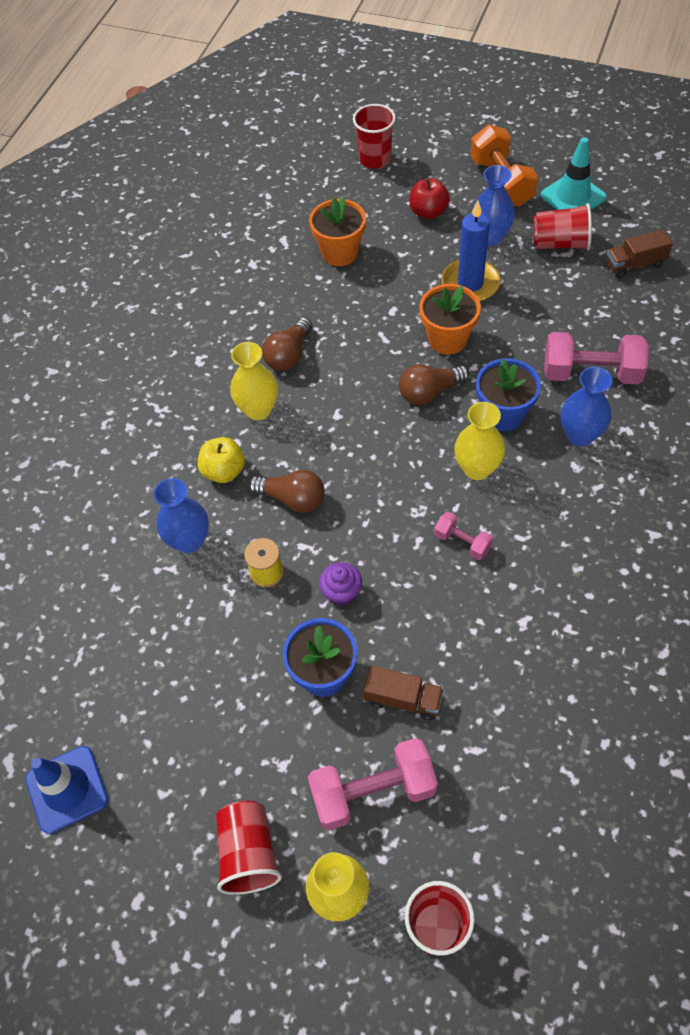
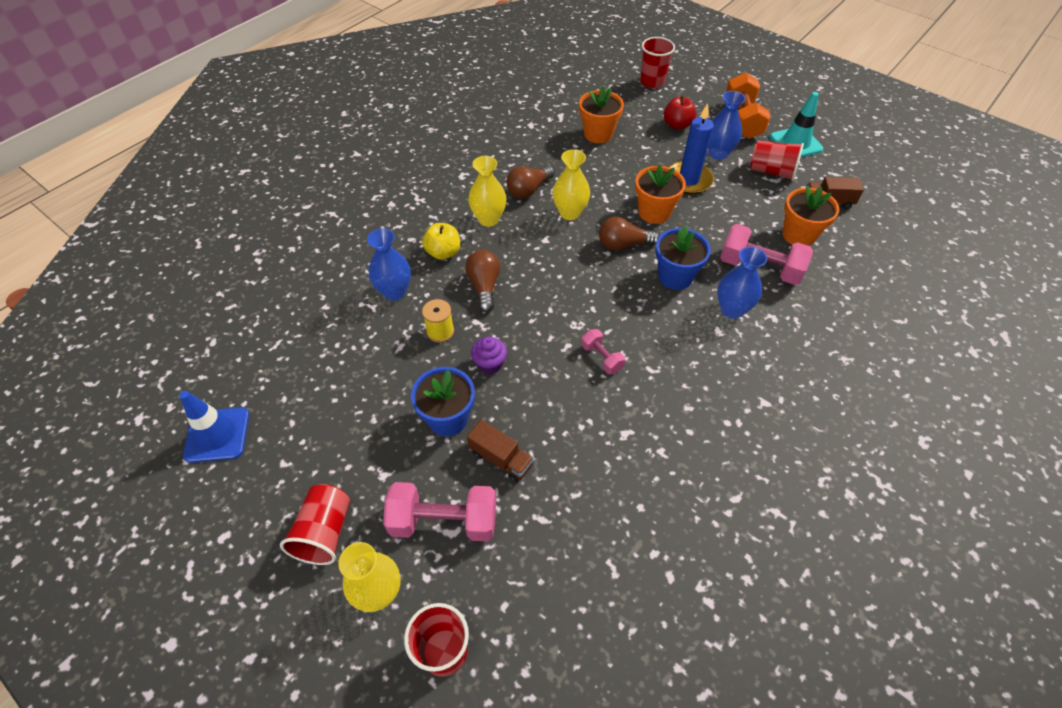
camera: 15 degrees right, 5 degrees down
brown light bulb [248,470,324,513] -> brown light bulb turned 135 degrees counterclockwise [465,250,500,312]
yellow vase [454,402,505,480] -> yellow vase moved to [553,149,590,220]
none -> orange flower pot [782,186,839,246]

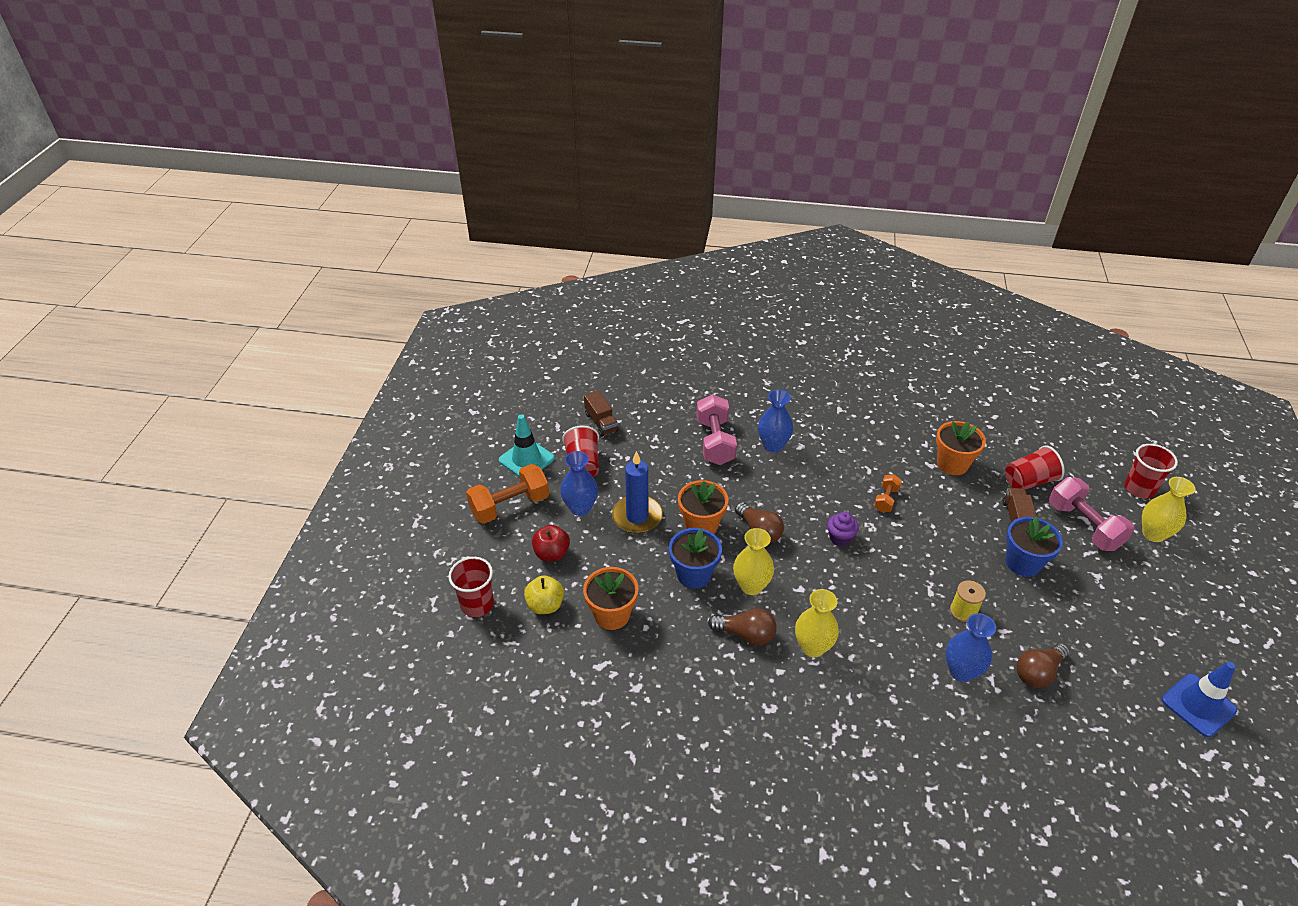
camera: 120 degrees left, 10 degrees down
red cup [280,484,350,565] -> red cup moved to [1005,445,1065,490]
yellow apple [422,223,460,260] -> yellow apple moved to [524,575,564,614]
brown light bulb [465,250,500,312] -> brown light bulb moved to [1017,643,1070,688]
purple cupcake [471,337,507,374] -> purple cupcake moved to [827,512,859,546]
pink dumbbell [581,329,625,374] -> orange dumbbell [874,474,902,512]
blue flower pot [655,226,711,290] -> blue flower pot moved to [669,528,722,589]
orange flower pot [782,186,839,246] -> orange flower pot moved to [936,421,986,475]

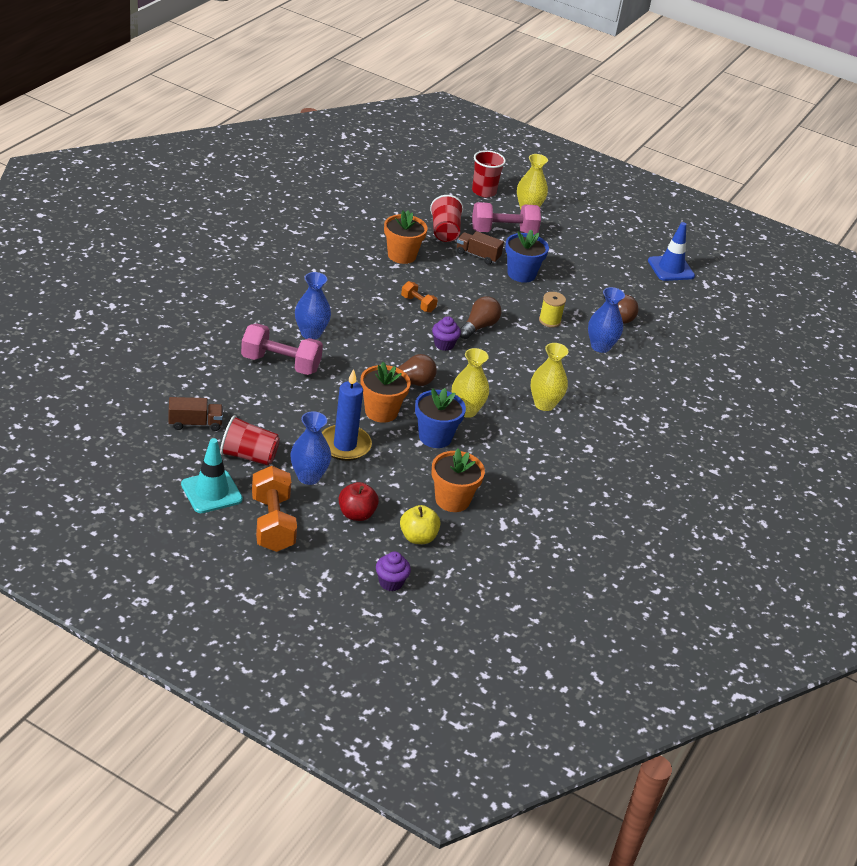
camera: 75 degrees left, 5 degrees down
red cup [448,557,494,617] -> purple cupcake [376,552,411,591]
brown light bulb [708,609,777,646] -> brown light bulb moved to [460,296,501,339]

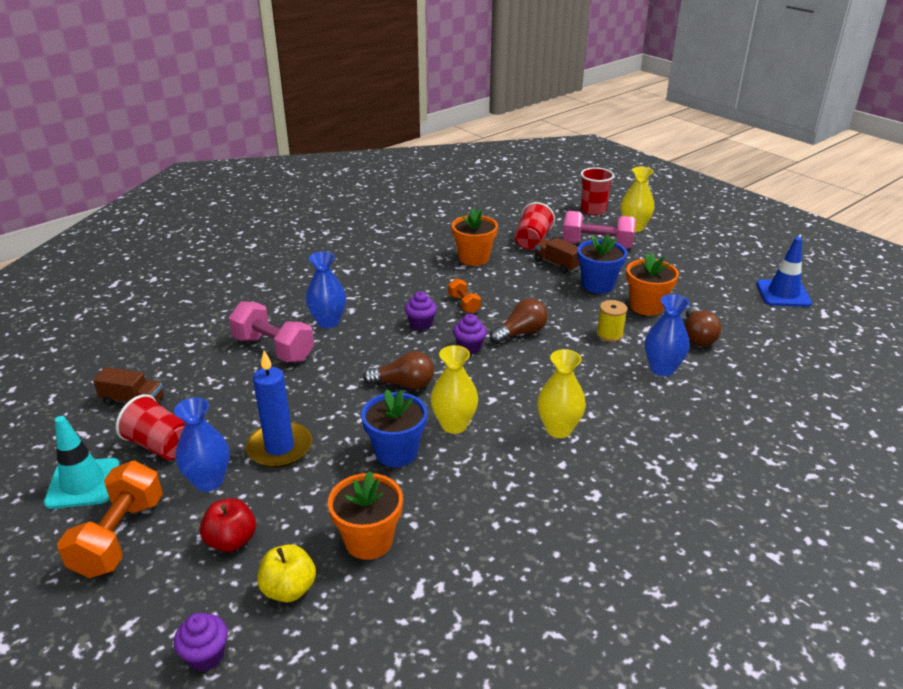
camera: 25 degrees right, 5 degrees down
orange flower pot [360,362,411,423] -> orange flower pot moved to [626,253,679,316]
none -> purple cupcake [405,291,437,330]

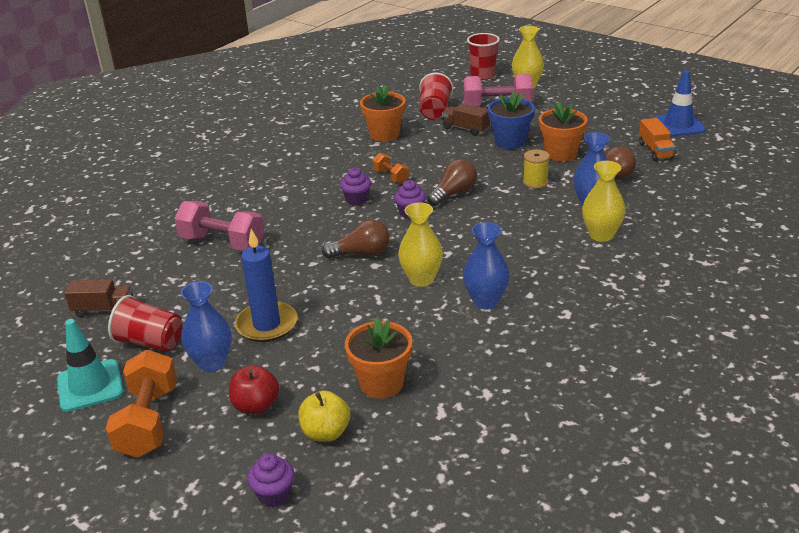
camera: 10 degrees left, 0 degrees up
blue vase [306,251,346,328] -> blue vase moved to [463,222,509,309]
blue flower pot [361,389,427,467] -> none
yellow vase [537,349,586,438] -> yellow vase moved to [582,161,626,242]
none -> orange truck [639,118,676,161]

